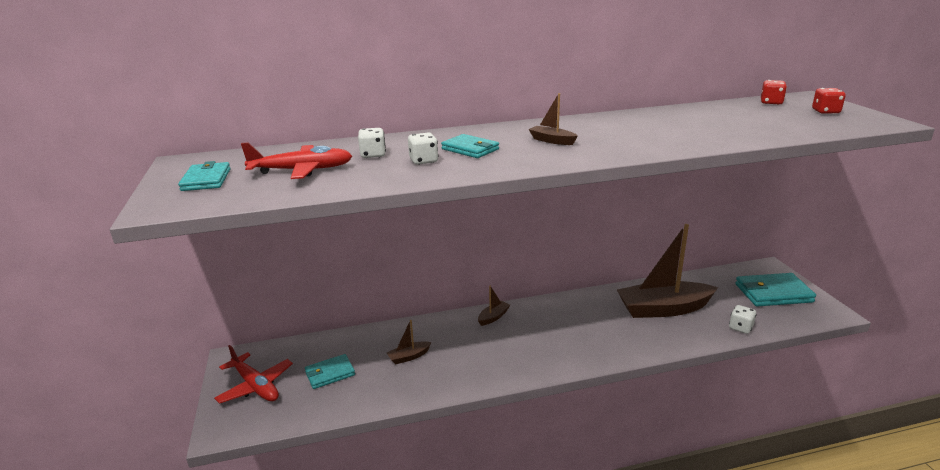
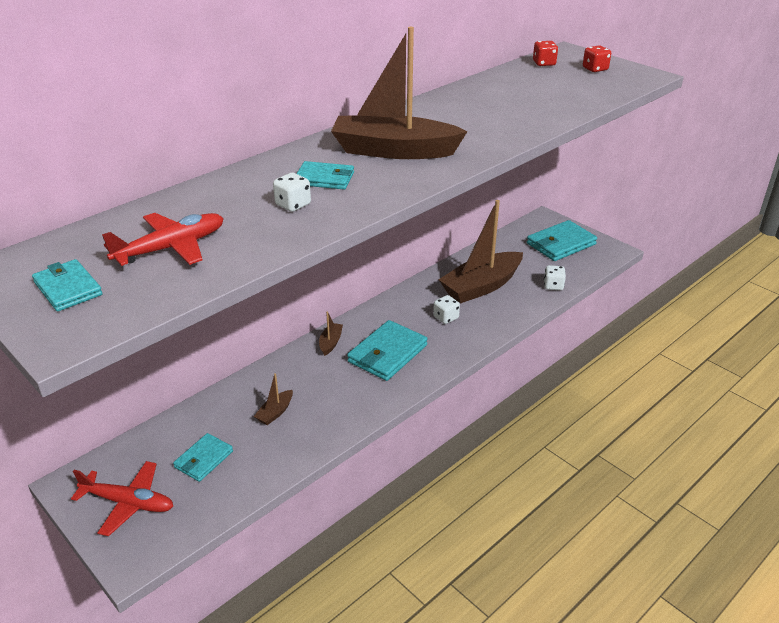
camera: 30 degrees left, 10 degrees up
white dice [358,128,386,158] -> white dice moved to [433,295,460,324]
brown boat [529,93,578,145] -> brown boat [331,27,468,159], size x2.40
none -> turquoise wallet [347,320,428,381]

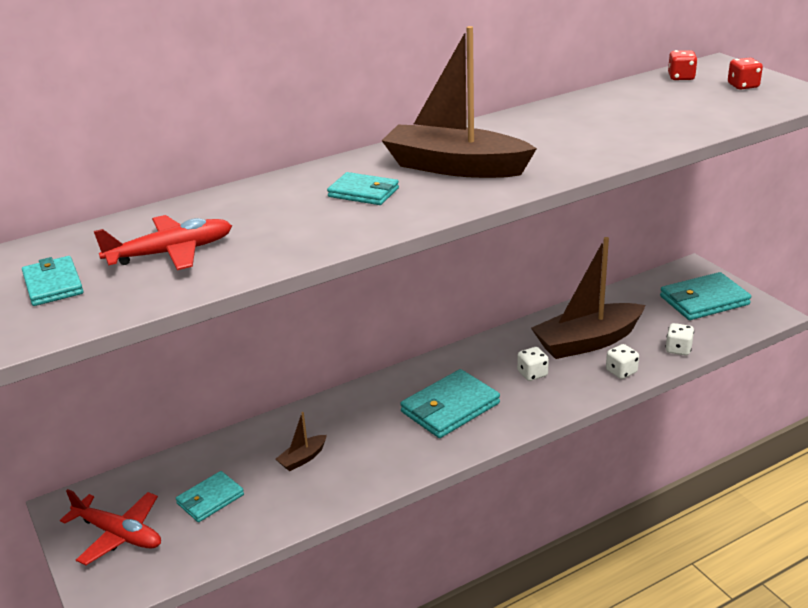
camera: 15 degrees right, 5 degrees down
white dice [273,173,311,212] -> white dice moved to [606,344,639,379]
brown boat [319,311,343,356] -> none

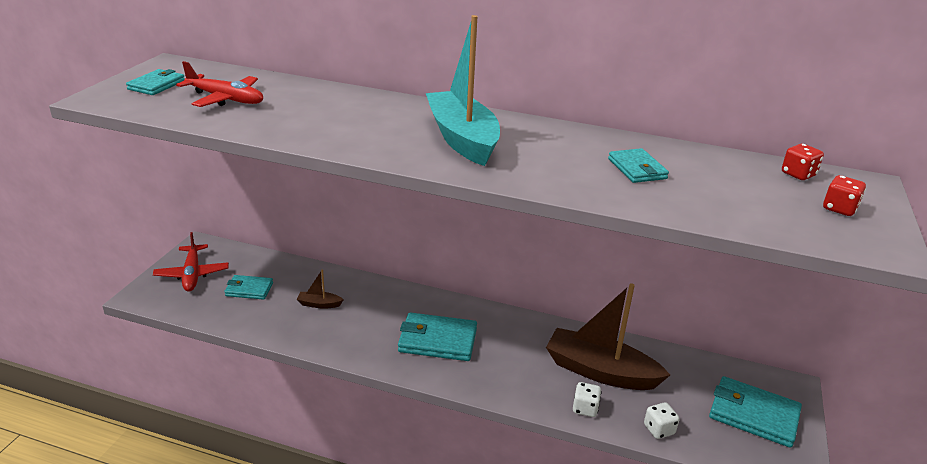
camera: 45 degrees right, 0 degrees up
turquoise wallet [327,172,399,205] -> turquoise wallet moved to [608,148,669,183]
brown boat [382,26,537,178] -> turquoise boat [426,15,500,166]
white dice [517,347,549,381] -> none

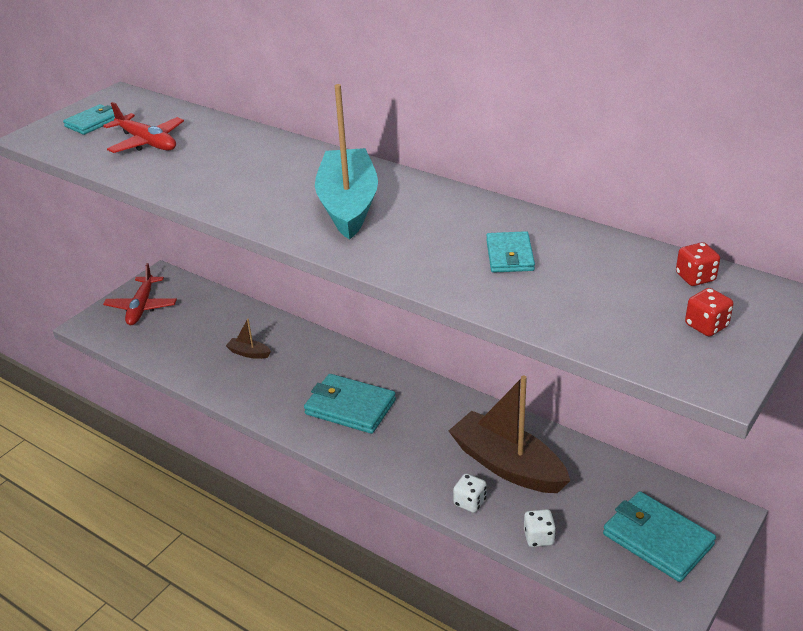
camera: 20 degrees right, 5 degrees up
turquoise wallet [224,275,273,300] -> none

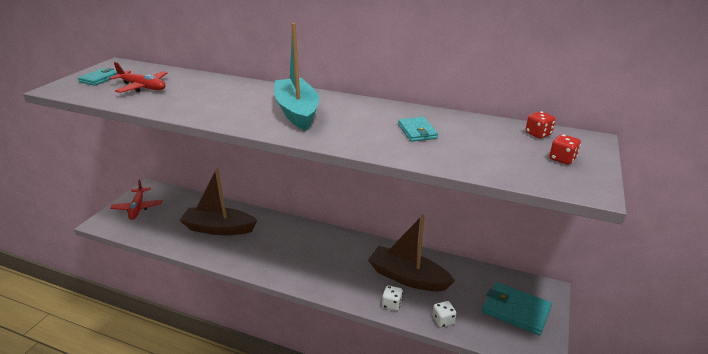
camera: 15 degrees left, 5 degrees down
brown boat [226,319,271,359] -> brown boat [179,168,258,235], size x2.40
turquoise wallet [304,374,396,434] -> none

